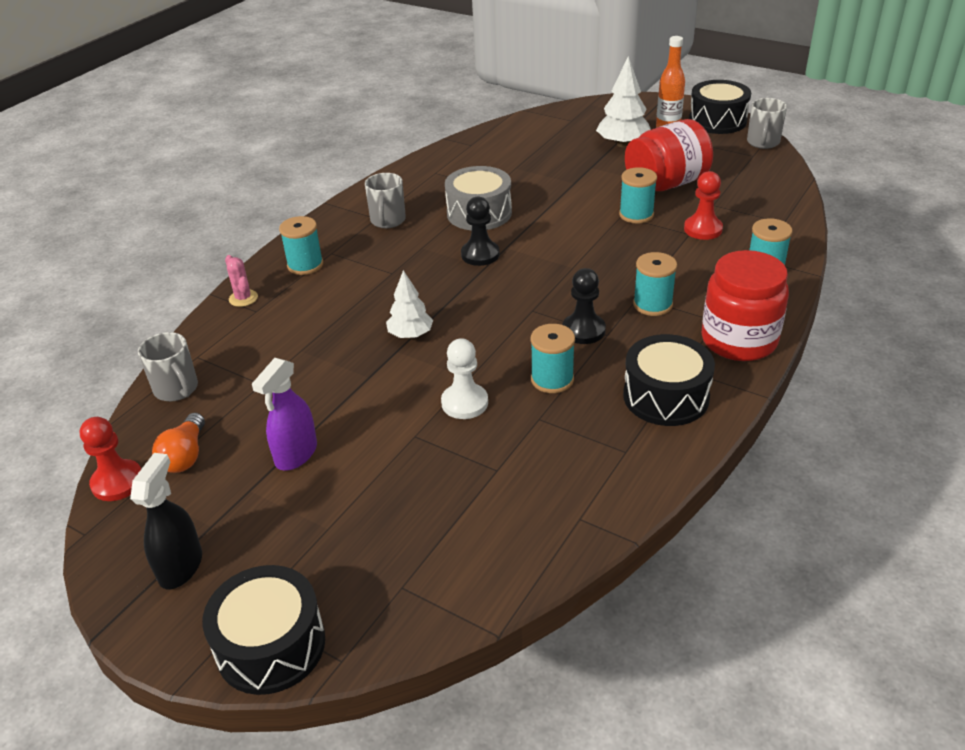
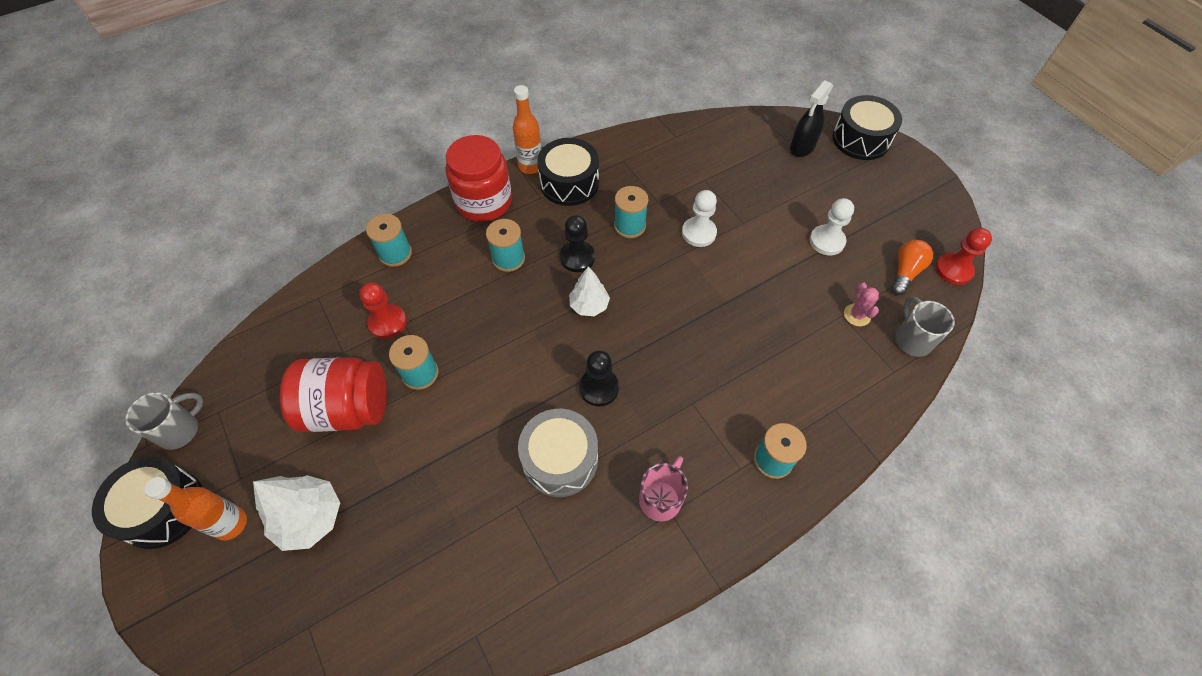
camera: 155 degrees left, 20 degrees up
black spray bottle [130,453,202,589] -> black spray bottle moved to [790,80,833,157]
pink cactus [225,255,258,307] -> pink cactus moved to [844,283,879,326]
purple spray bottle [252,358,317,470] -> white pawn [810,198,854,255]
grey mug [365,173,406,228] -> pink mug [639,456,688,521]
white tree [386,270,433,338] -> white tree moved to [569,266,610,316]
none -> orange bottle [513,85,542,174]

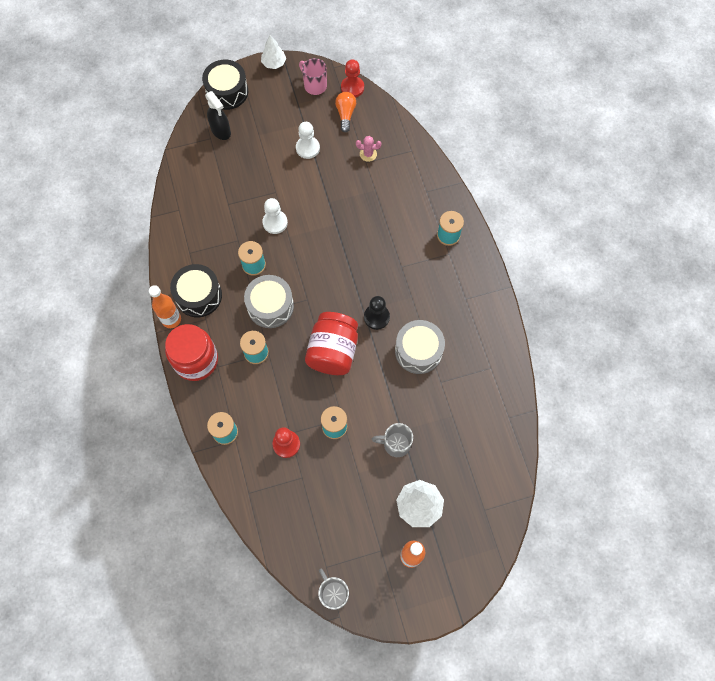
camera: 75 degrees left, 10 degrees up
black drum [92,457,202,549] -> none
red jar [280,358,387,432] -> red jar moved to [305,312,358,375]
black pawn [560,215,595,272] -> grey drum [244,275,294,328]
white tree [569,266,610,316] -> white tree moved to [261,35,286,69]
pink mug [639,456,688,521] -> pink mug moved to [299,58,327,95]
orange light bulb [891,240,933,295] -> orange light bulb turned 45 degrees clockwise [335,92,356,132]
grey mug [895,296,955,357] -> grey mug moved to [372,423,413,457]

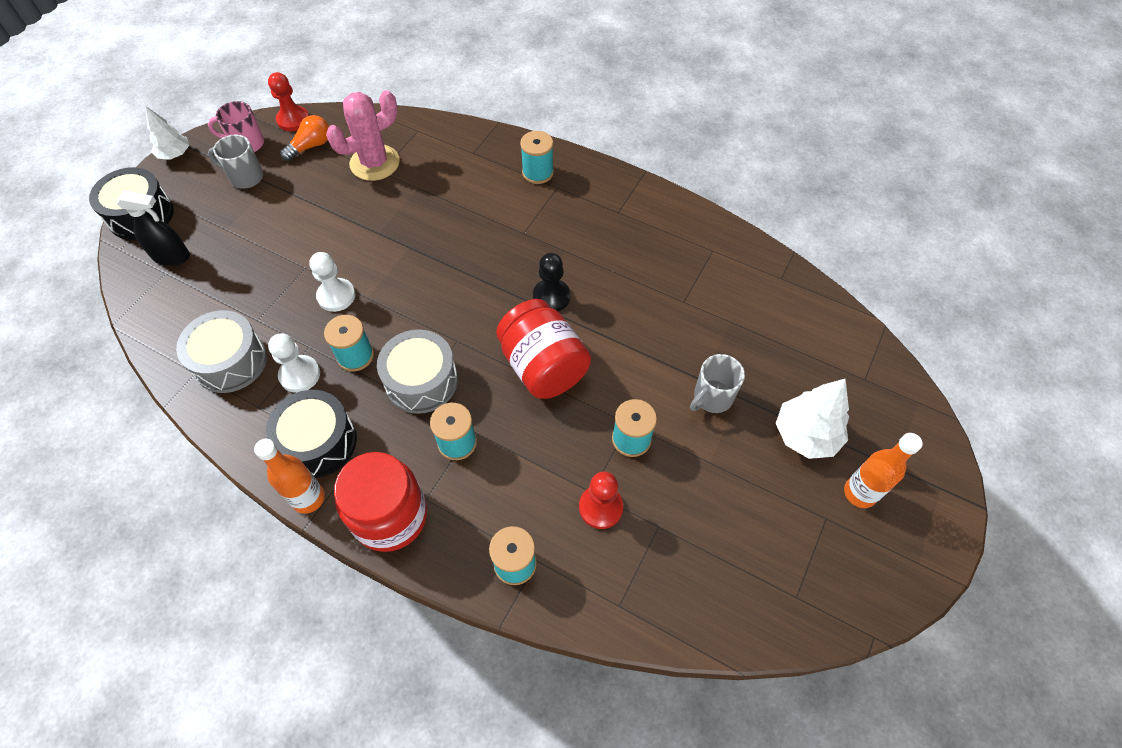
camera: 45 degrees left, 10 degrees down
white pawn [296,122,320,159] -> white pawn moved to [268,333,320,393]
grey mug [318,569,349,610] -> grey mug moved to [208,135,263,189]
orange light bulb [335,92,356,132] -> orange light bulb turned 90 degrees clockwise [280,115,329,161]
pink cactus [356,136,382,162] -> pink cactus [326,90,400,181], size x2.07
grey drum [395,320,445,374] -> grey drum moved to [176,310,267,393]

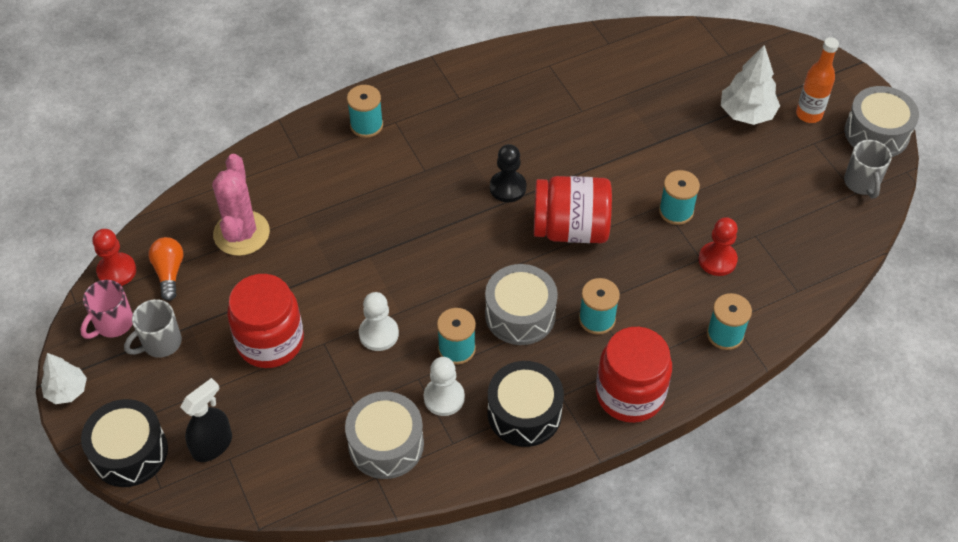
camera: 55 degrees left, 5 degrees down
orange bottle [254,439,325,514] -> none
grey mug [690,354,745,413] -> grey mug moved to [844,140,892,198]
none -> red jar [227,274,304,368]
none -> grey drum [845,86,919,157]

